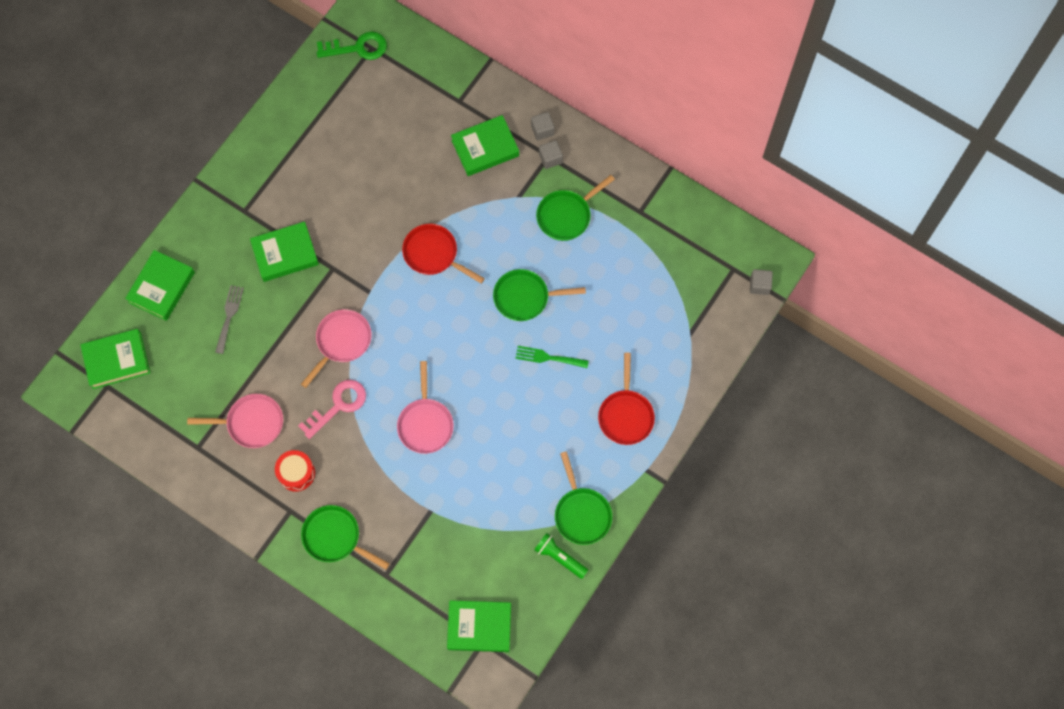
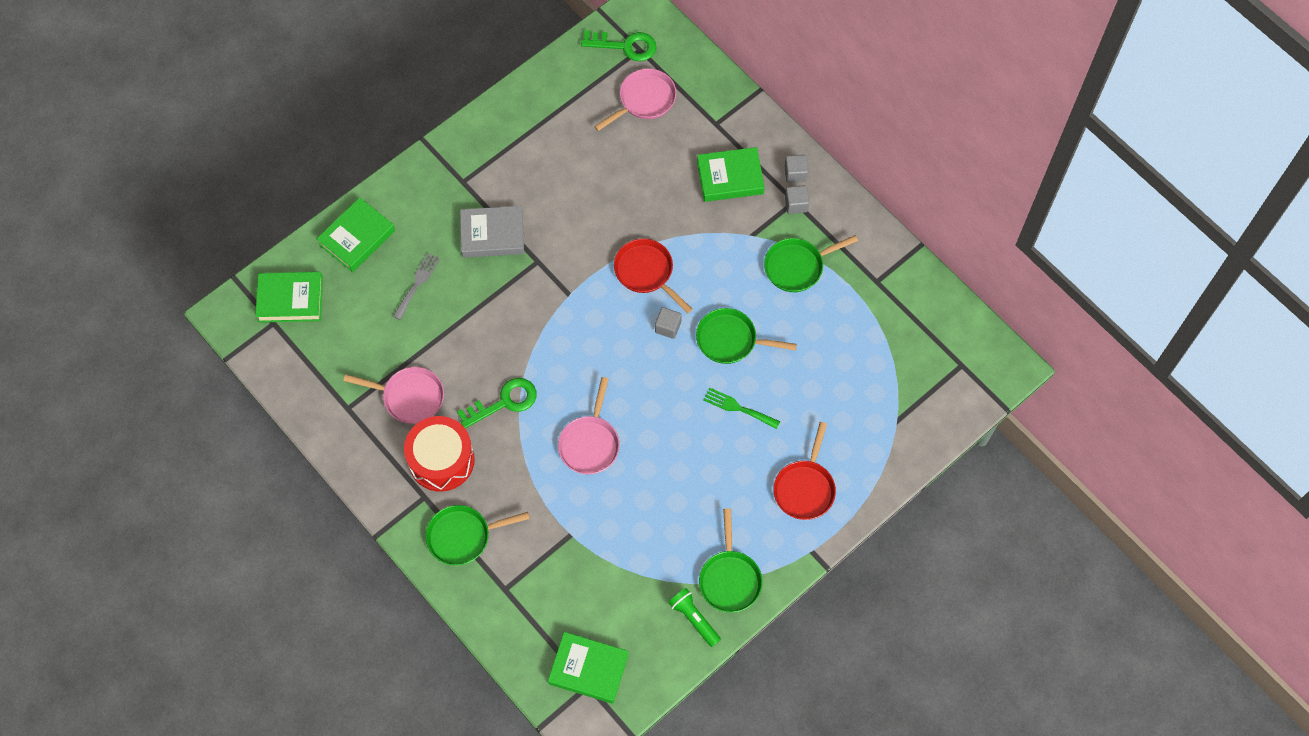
camera: 15 degrees right, 5 degrees down
green book [250,221,319,282] -> grey book [460,206,524,258]
red drum [275,450,315,492] -> red drum [404,416,475,492], size x1.64
pink key [298,380,366,439] -> green key [457,378,536,429]
pink pan [301,309,372,388] -> pink pan moved to [594,68,677,131]
green pan [301,505,390,569] -> green pan turned 60 degrees counterclockwise [426,505,530,565]
grey cube [750,269,773,295] -> grey cube moved to [655,307,682,339]

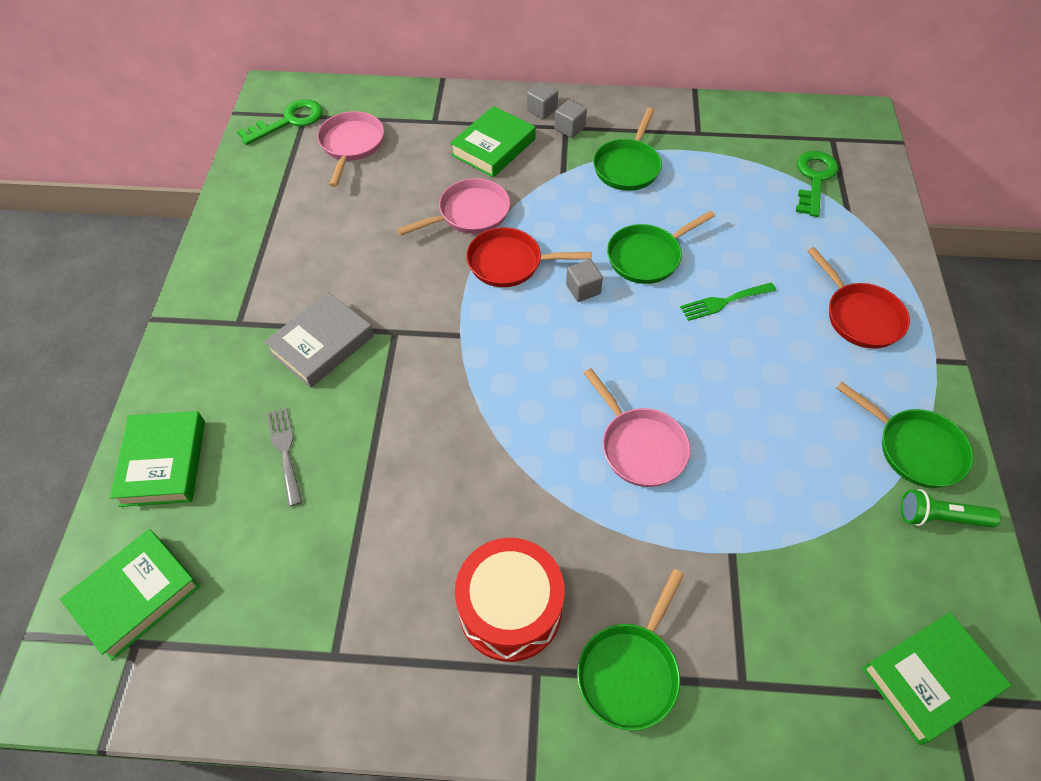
camera: 45 degrees left, 10 degrees down
pink pan [343,367,444,424] -> pink pan moved to [397,178,510,236]
green key [457,378,536,429] -> green key moved to [796,151,838,217]

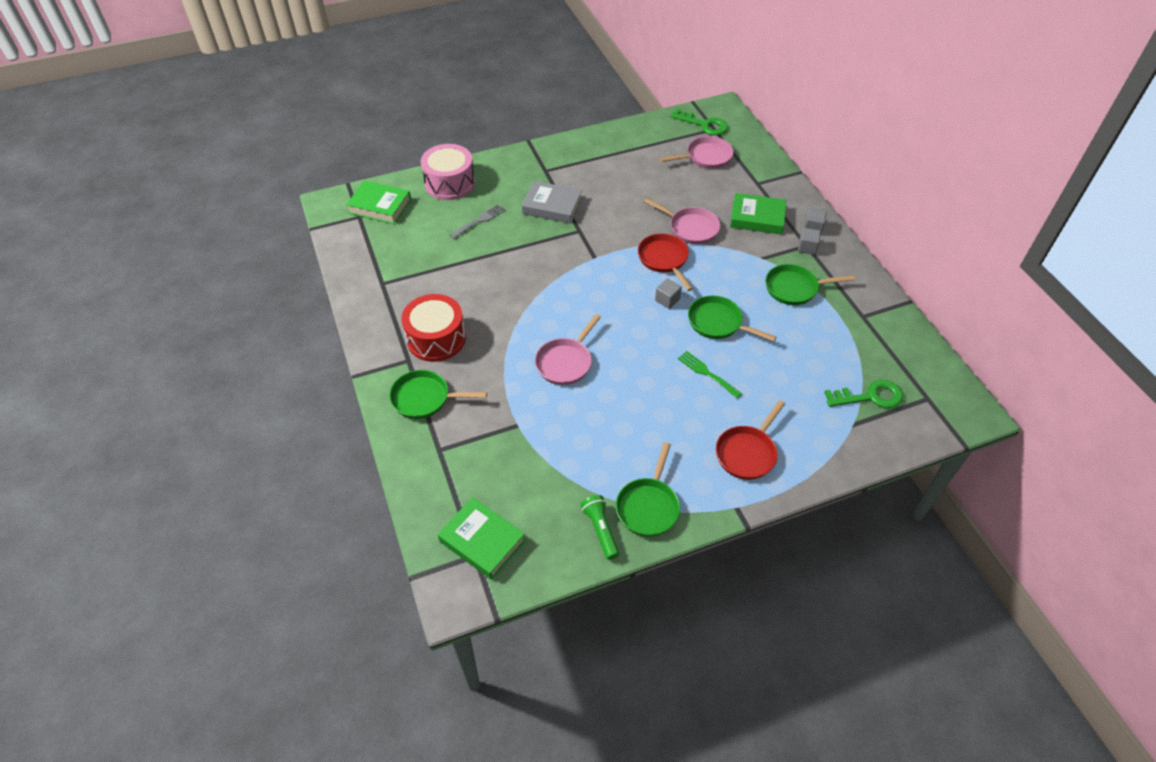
camera: 65 degrees right, 5 degrees down
green book [110,411,205,507] -> pink drum [421,144,475,200]

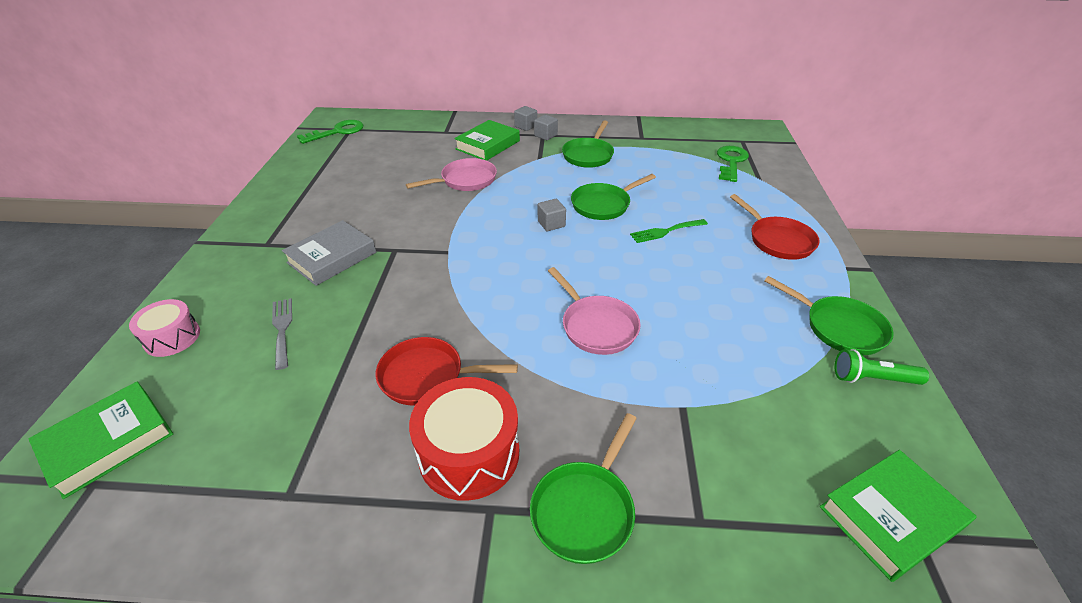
camera: 65 degrees left, 10 degrees down
pink drum [421,144,475,200] -> pink drum [129,299,200,357], size x0.61
red pan [638,233,693,291] -> red pan moved to [376,337,518,406]
pink pan [660,136,734,169] -> none

